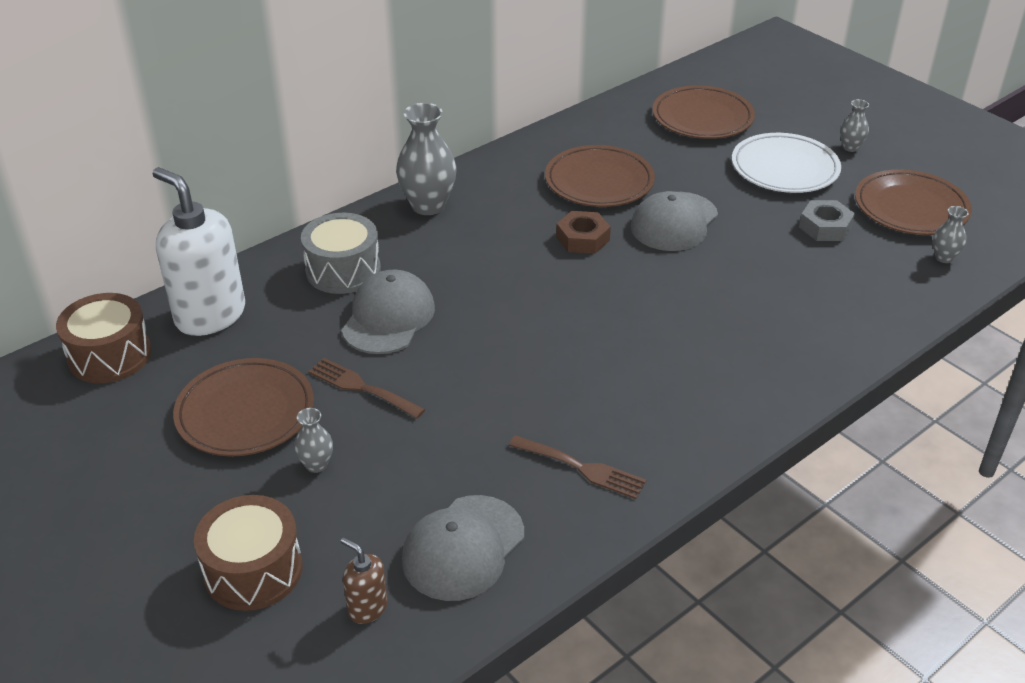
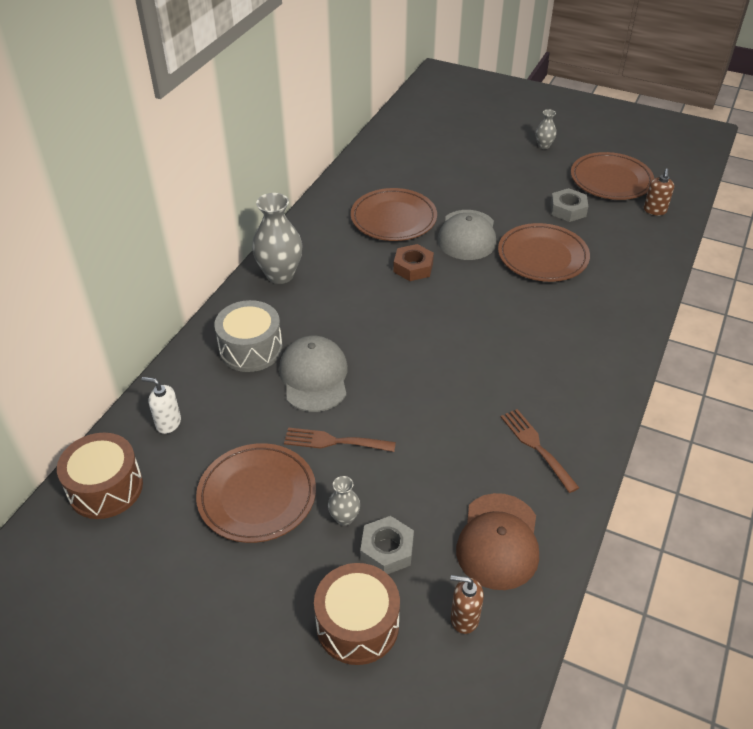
camera: 25 degrees left, 5 degrees up
white soap dispenser [152,167,245,336] -> white soap dispenser [141,377,181,434], size x0.45
grey cap [402,495,524,601] -> brown cap [456,493,539,590]
brown fork [509,435,646,499] -> brown fork turned 120 degrees counterclockwise [501,409,579,493]
brown plate [652,85,755,139] -> brown plate moved to [498,223,590,282]
white plate [732,133,841,193] -> none
grey vase [933,206,968,263] -> brown soap dispenser [644,169,674,215]
none -> grey nut [360,516,414,574]

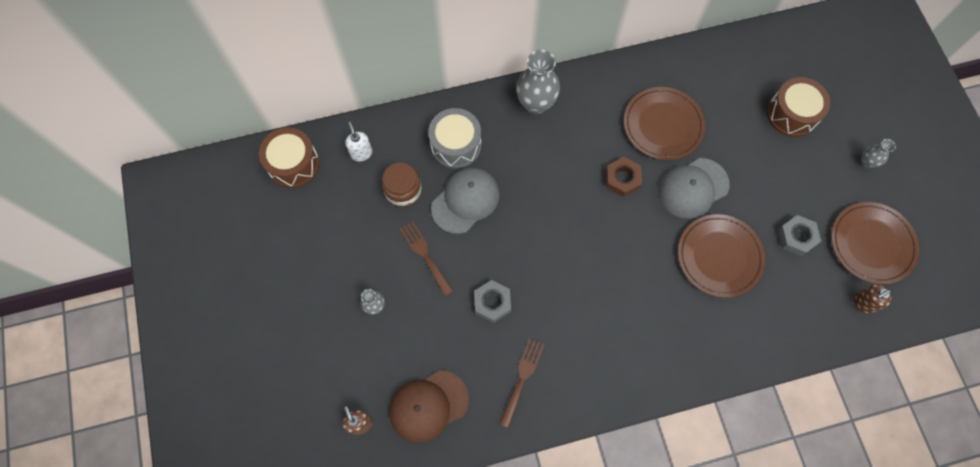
camera: 50 degrees right, 25 degrees up
brown plate [196,443,316,543] -> none
brown drum [314,563,400,665] -> brown drum moved to [767,77,831,137]
grey nut [360,516,414,574] -> grey nut moved to [474,280,511,323]
none -> brown jar [382,163,422,207]

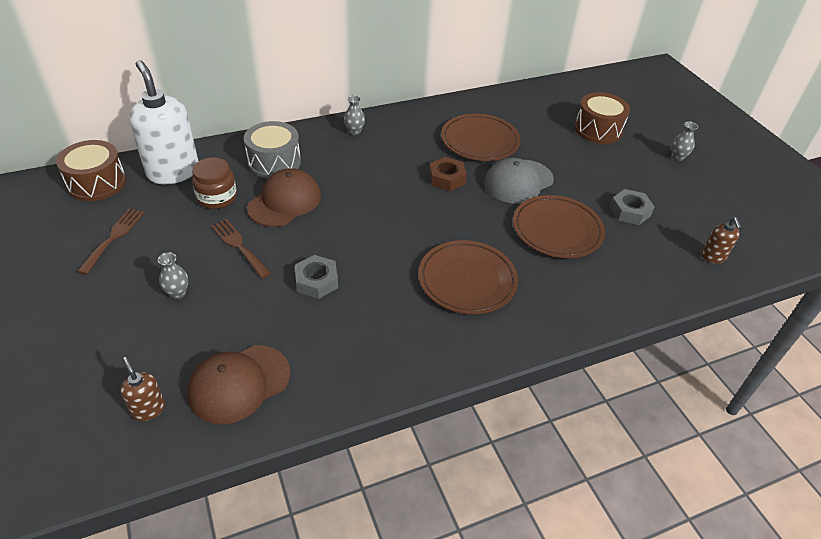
camera: 10 degrees left, 25 degrees down
white soap dispenser [345,122,372,161] -> white soap dispenser [129,60,198,184], size x2.20
grey cap [431,168,499,234] -> brown cap [247,168,321,227]
brown fork [499,338,545,428] -> brown fork moved to [77,208,145,275]
grey vase [516,50,560,114] -> grey vase [344,95,365,135], size x0.50
brown plate [831,202,920,284] -> brown plate moved to [418,240,518,314]
brown soap dispenser [854,284,891,314] -> brown soap dispenser turned 60 degrees counterclockwise [701,217,742,263]

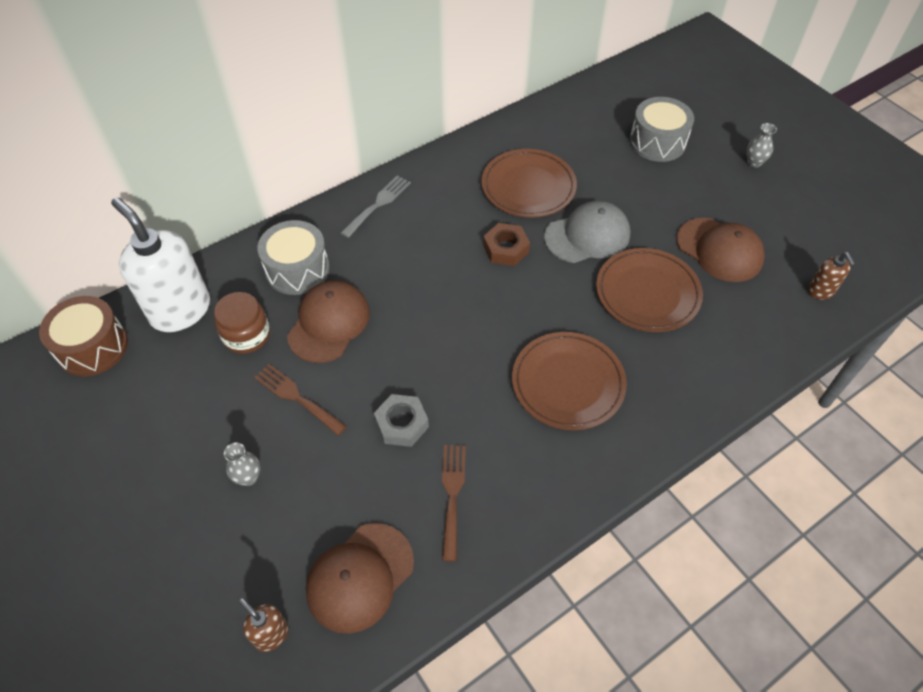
camera: 10 degrees left, 10 degrees up
brown fork [77,208,145,275] -> brown fork moved to [442,445,466,561]
grey vase [344,95,365,135] -> grey fork [341,175,411,238]
grey cap [484,158,554,204] -> grey cap turned 150 degrees counterclockwise [544,201,630,263]
brown drum [574,92,630,144] -> grey drum [630,97,694,162]
grey nut [610,189,655,225] -> brown cap [676,218,765,282]

